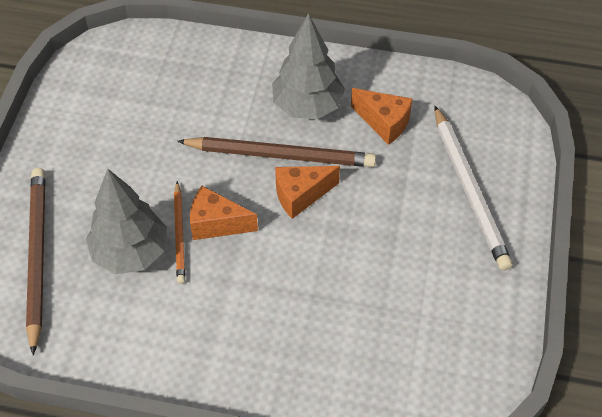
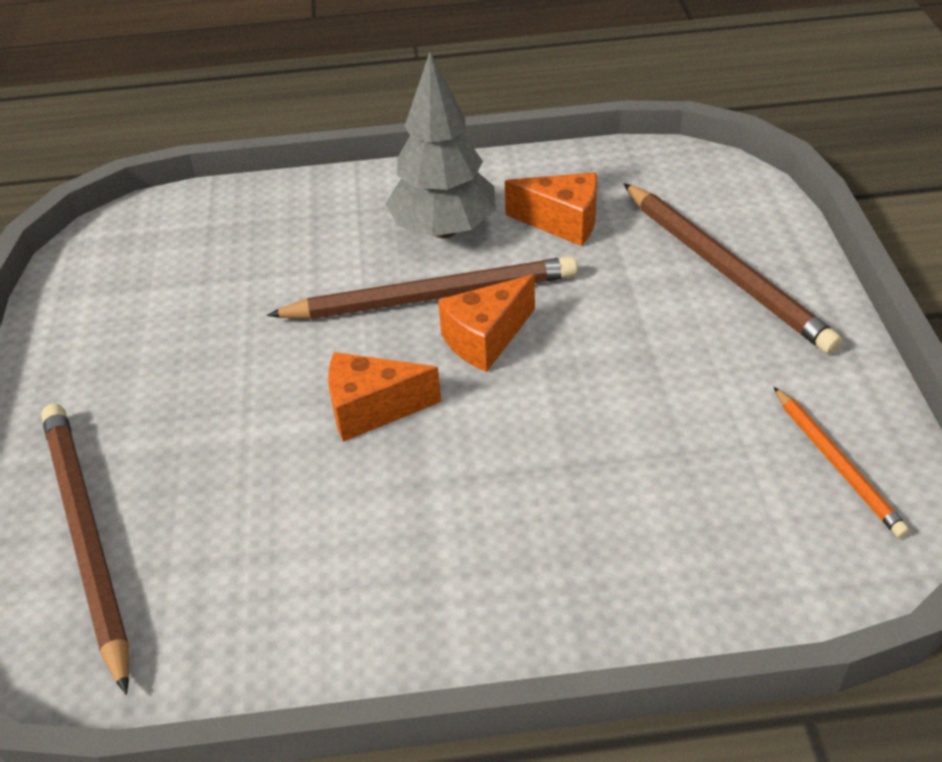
camera: 15 degrees left, 10 degrees down
grey tree [86,169,167,274] -> none
orange pencil [174,181,185,284] -> orange pencil moved to [774,387,910,538]
white pencil [434,106,513,271] -> brown pencil [623,183,842,354]

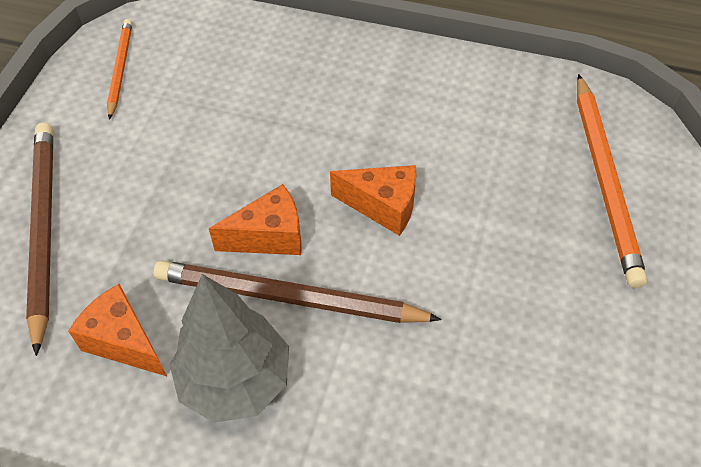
camera: 160 degrees left, 10 degrees up
brown pencil [41,404,129,695] -> orange pencil [577,74,647,288]

